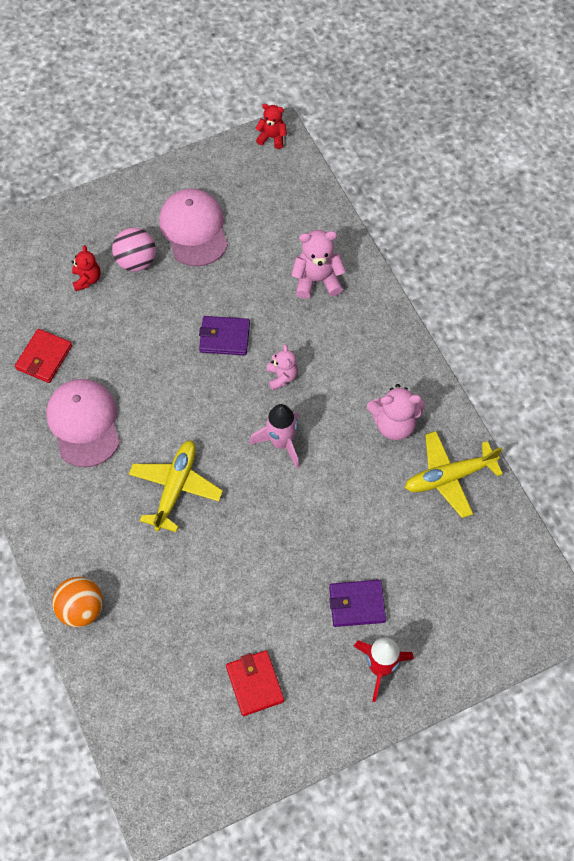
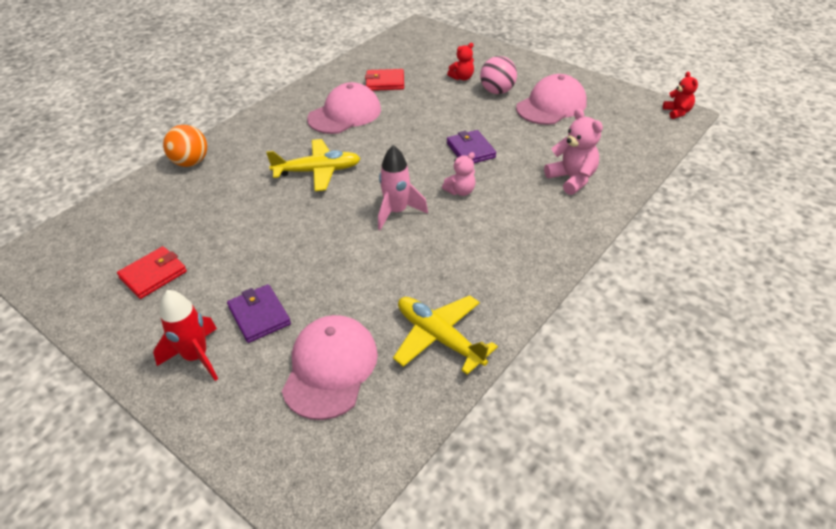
camera: 65 degrees right, 20 degrees down
pink teddy bear [367,384,425,440] -> none
none -> pink cap [282,315,378,420]

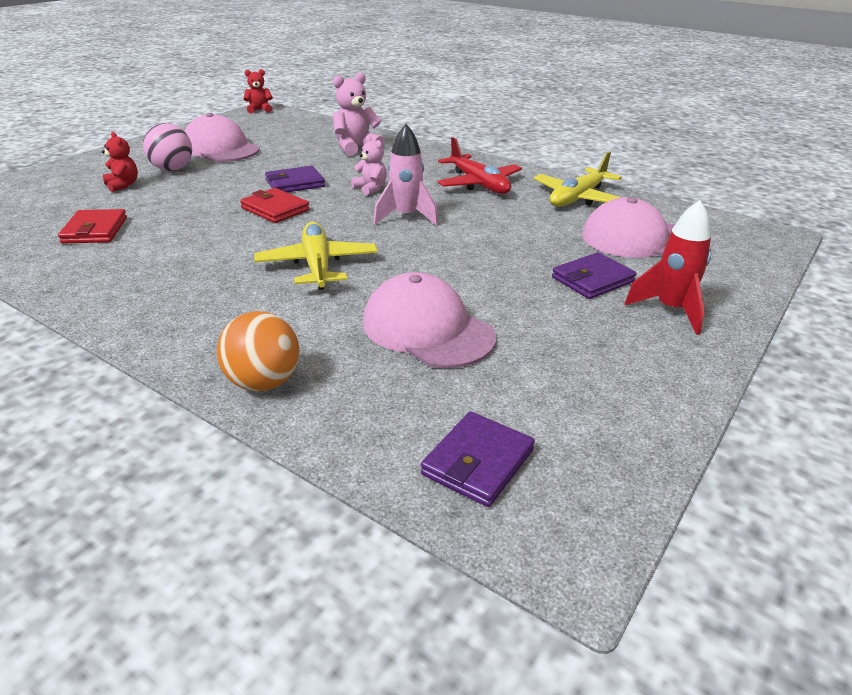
camera: 95 degrees left, 10 degrees down
red wallet [117,246,187,299] -> red wallet moved to [240,188,310,223]
pink cap [307,82,381,134] -> pink cap moved to [363,272,496,368]
none -> purple wallet [421,411,535,507]
none -> red plane [437,137,522,194]

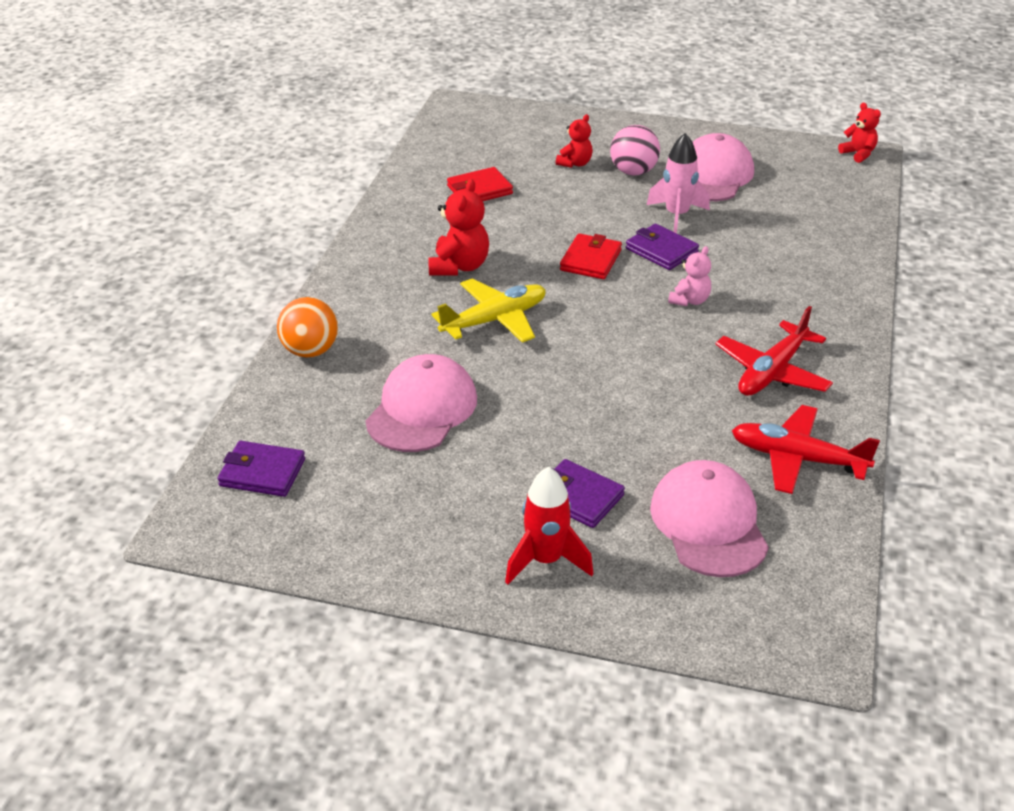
camera: 70 degrees right, 5 degrees up
pink teddy bear [333,73,384,156] -> none
pink rocket [373,124,438,226] -> pink rocket moved to [647,133,710,233]
yellow plane [534,152,622,207] -> red plane [731,405,880,494]
none -> red teddy bear [429,179,489,276]

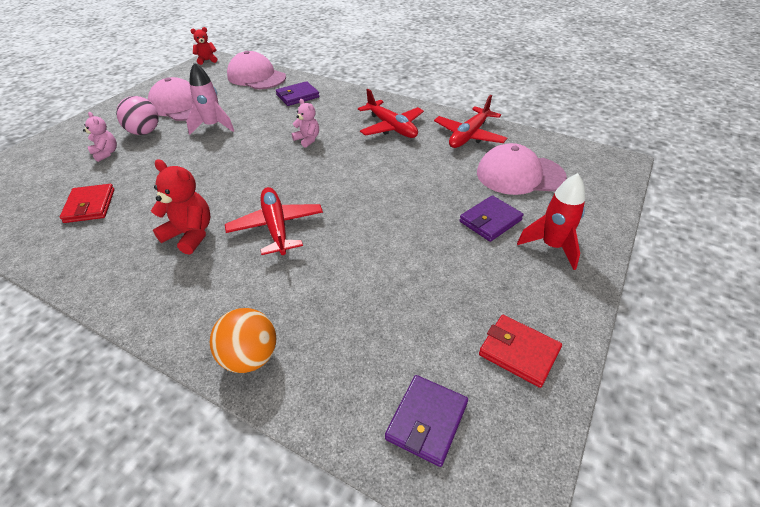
camera: 75 degrees left, 5 degrees up
pink cap [366,354,477,452] -> pink cap moved to [227,51,286,89]
yellow plane [431,278,546,343] -> red plane [225,187,323,255]
red teddy bear [556,114,593,168] -> pink teddy bear [83,112,117,162]
red wallet [560,233,622,279] -> red wallet moved to [479,315,562,388]
purple wallet [626,224,699,270] -> purple wallet moved to [276,81,320,106]

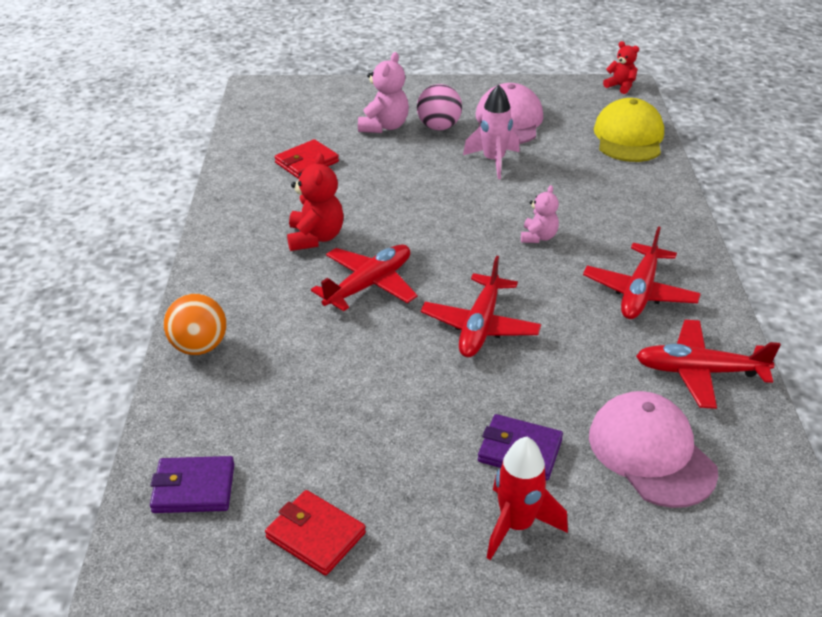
camera: 60 degrees right, 5 degrees down
pink teddy bear [83,112,117,162] -> pink teddy bear [358,52,409,133], size x1.58
pink cap [227,51,286,89] -> yellow cap [594,98,664,162]
purple wallet [276,81,320,106] -> none
red wallet [479,315,562,388] -> red wallet turned 60 degrees counterclockwise [265,490,366,576]
none -> red plane [421,256,541,357]

